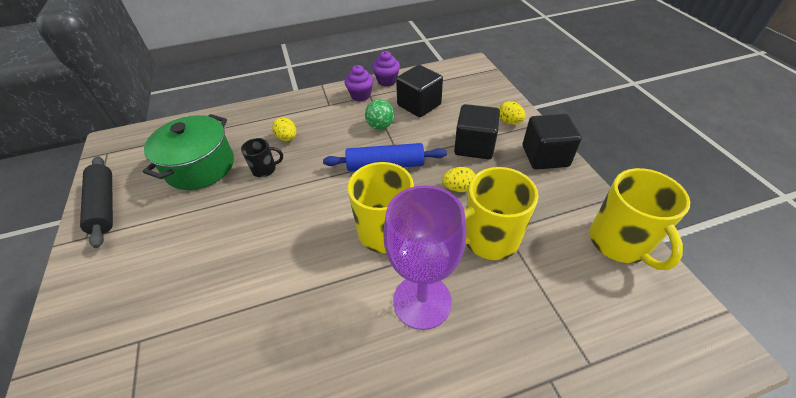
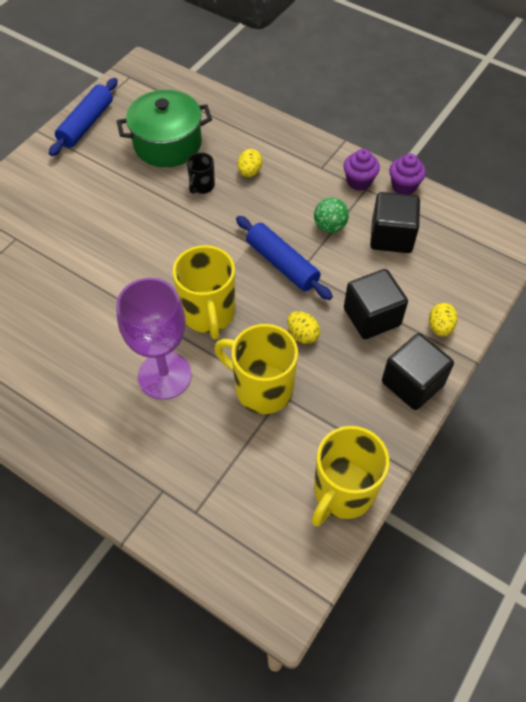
camera: 50 degrees right, 10 degrees up
black rolling pin [80,156,113,248] -> blue rolling pin [49,78,118,156]
black mug [241,138,283,177] -> black mug turned 75 degrees clockwise [186,152,215,194]

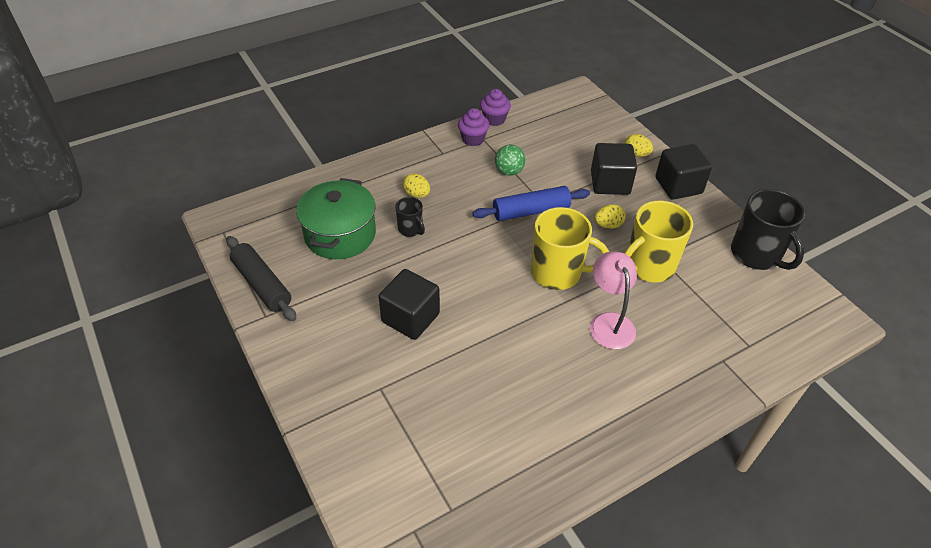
camera: 65 degrees left, 10 degrees down
blue rolling pin [49,78,118,156] -> black rolling pin [227,236,296,321]
purple goblet [116,278,191,400] -> pink lamp [590,251,637,349]
yellow mug [312,426,390,526] -> black mug [731,189,805,270]
black cube [370,192,420,253] -> black cube moved to [378,269,440,340]

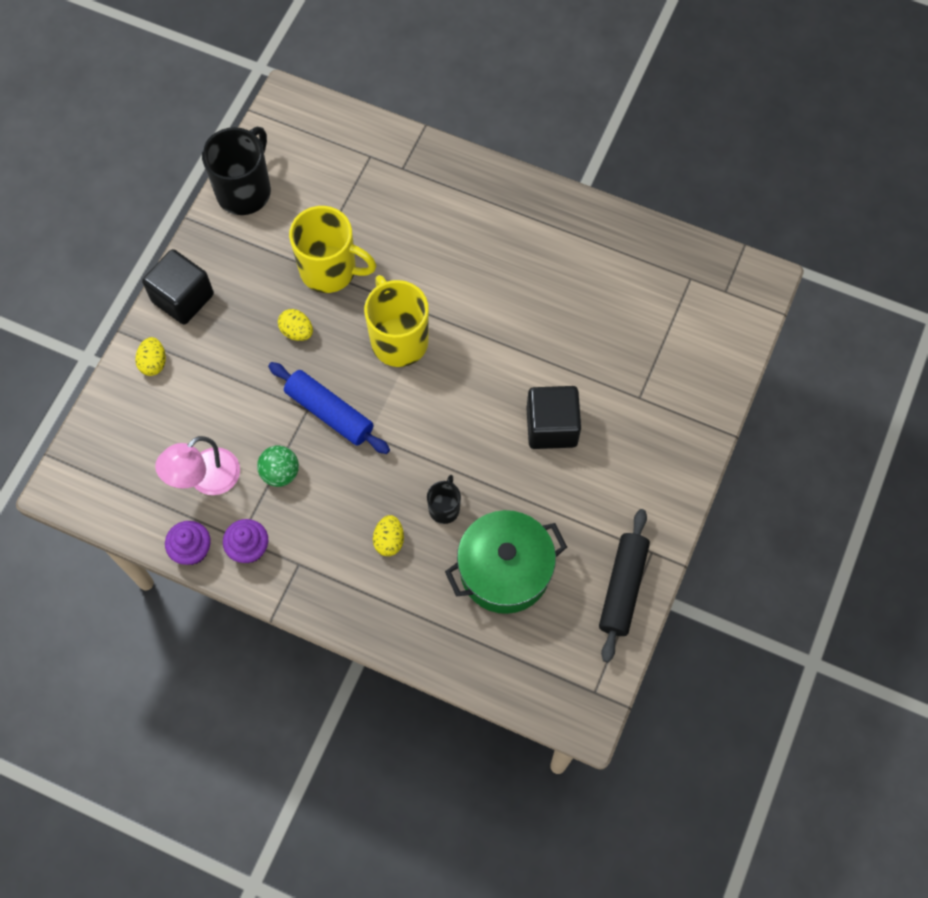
camera: 125 degrees left, 20 degrees up
pink lamp [590,251,637,349] -> pink lamp moved to [155,436,240,495]
black cube [591,143,637,195] -> none

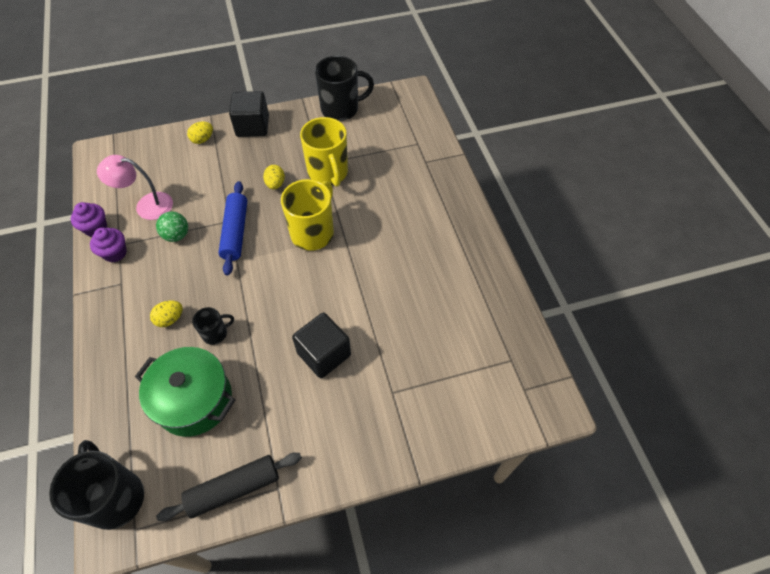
camera: 50 degrees right, 10 degrees down
none -> black mug [49,440,144,530]

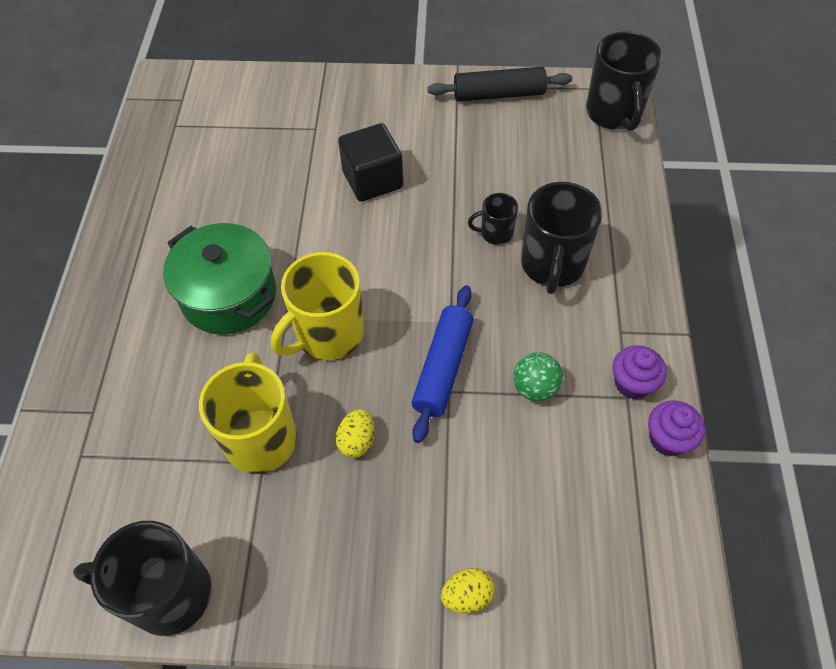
camera: 160 degrees left, 0 degrees up
pink lamp [97,155,173,220] -> none
green pot [135,347,235,437] -> green pot moved to [163,223,276,335]
yellow egg [150,301,183,327] -> black mug [521,182,602,294]
black cube [229,91,269,137] -> none

